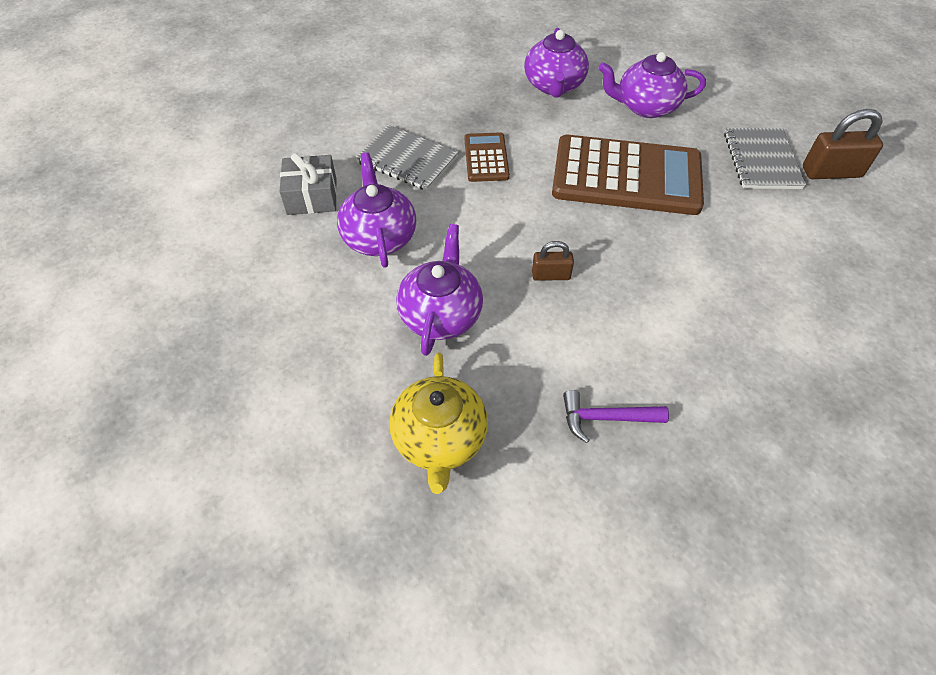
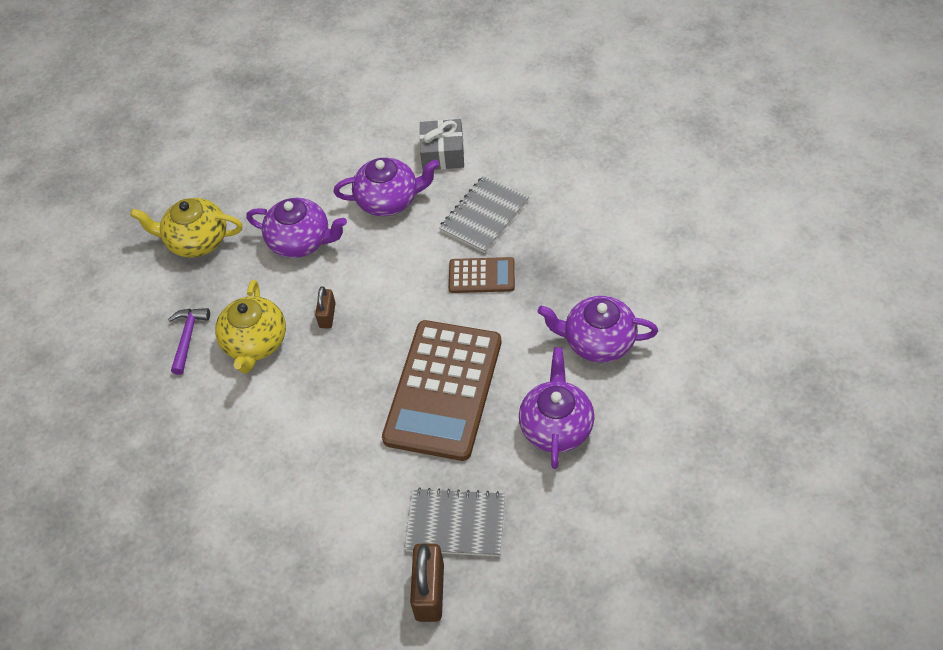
camera: 100 degrees right, 0 degrees up
none -> yellow teapot [215,280,286,373]

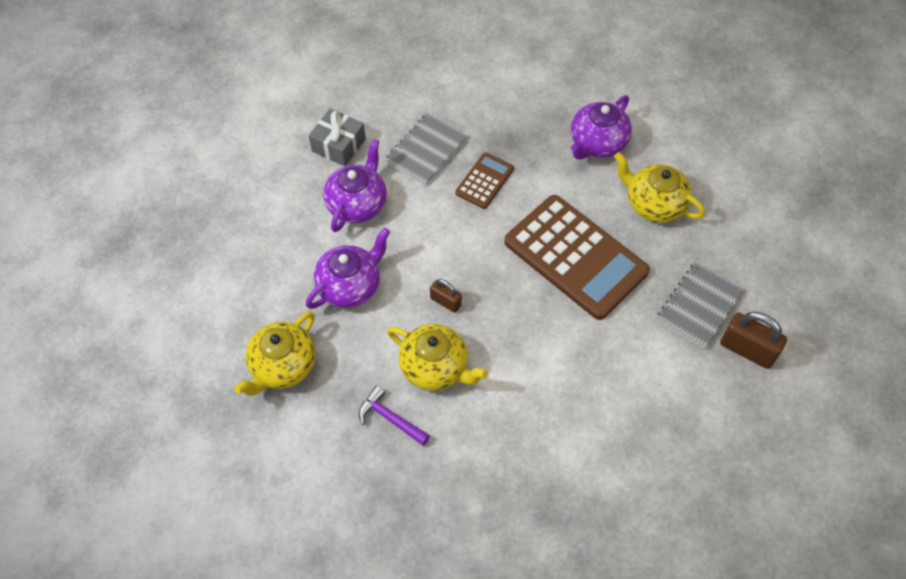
camera: 65 degrees left, 5 degrees up
grey notebook [439,176,529,253] -> grey notebook turned 60 degrees clockwise [384,113,468,186]
purple teapot [519,347,595,469] -> yellow teapot [614,152,705,223]

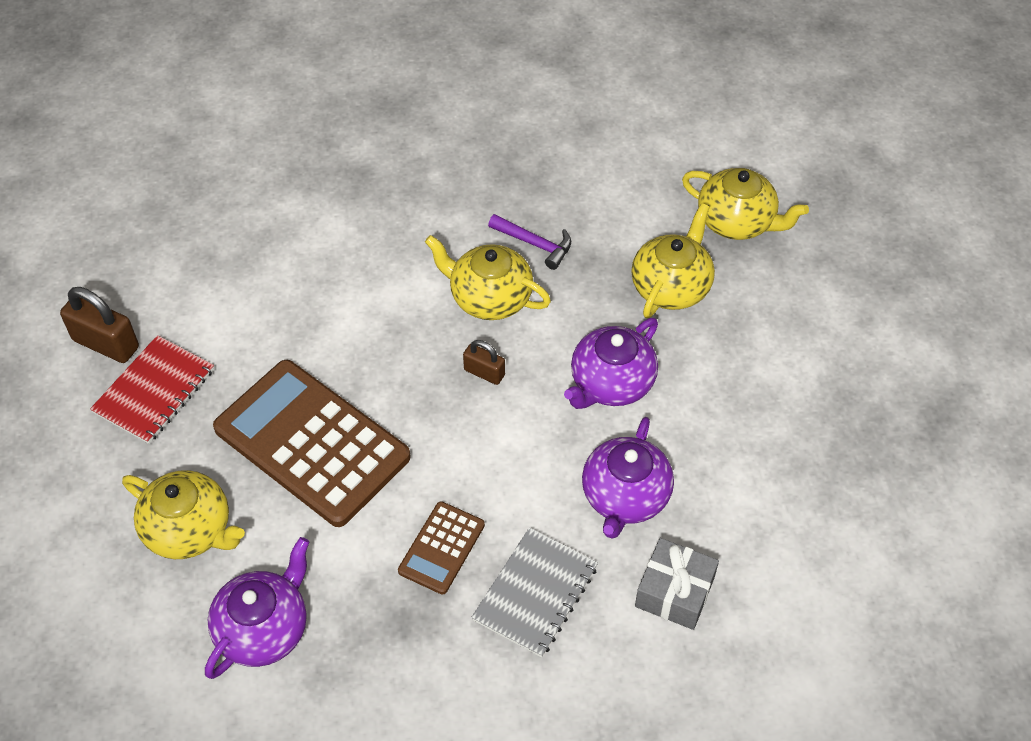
camera: 175 degrees right, 5 degrees down
grey notebook [657,262,745,349] -> red notebook [90,335,214,444]
none -> yellow teapot [682,168,809,240]

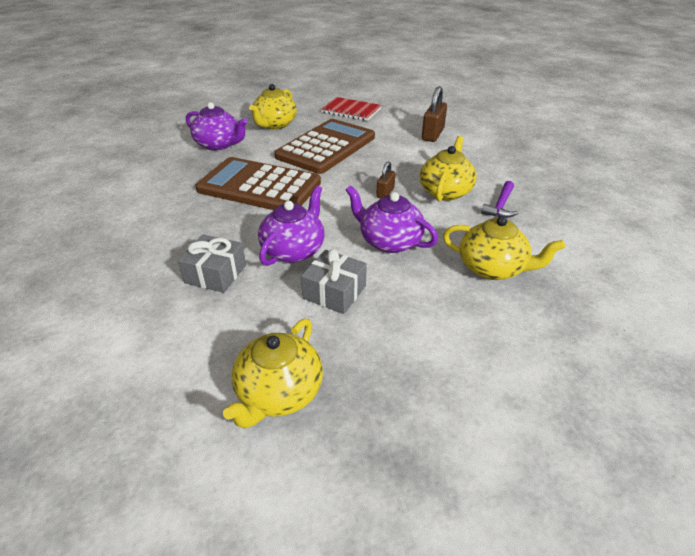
camera: 85 degrees right, 15 degrees down
brown padlock [60,287,139,363] -> brown padlock moved to [422,86,447,142]
brown calculator [398,501,485,594] -> brown calculator [195,157,321,210], size x2.10
grey notebook [471,527,598,657] -> none
purple teapot [582,417,674,539] -> purple teapot turned 105 degrees clockwise [258,186,324,266]
yellow teapot [682,168,809,240] -> yellow teapot moved to [223,319,323,429]
none -> grey gift [301,249,367,314]

